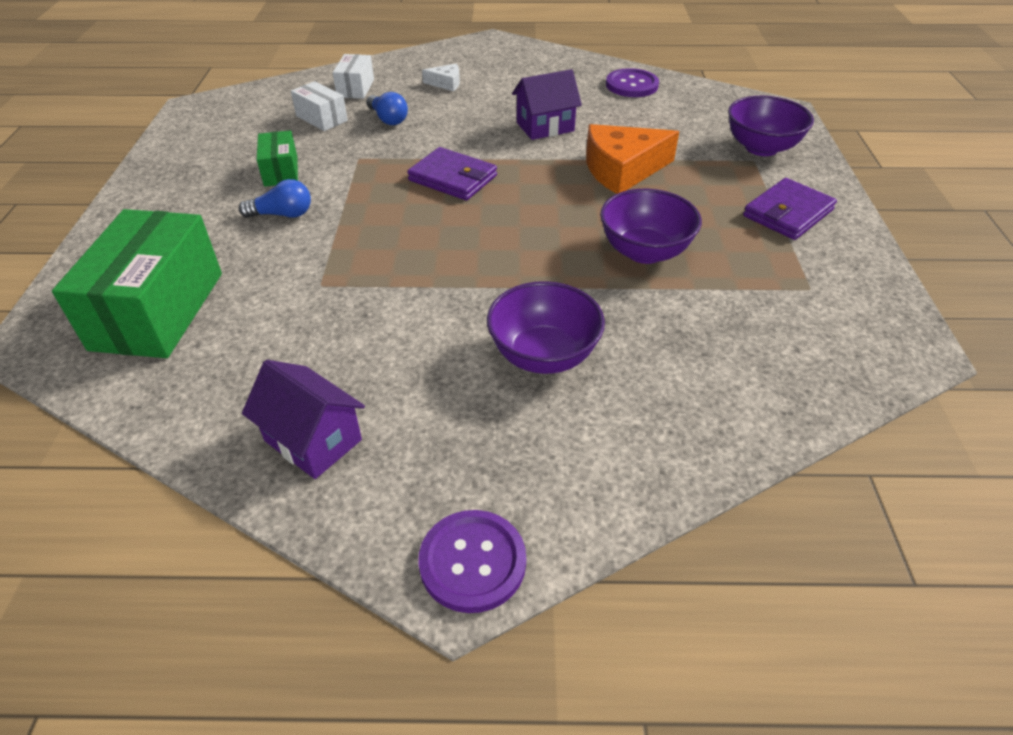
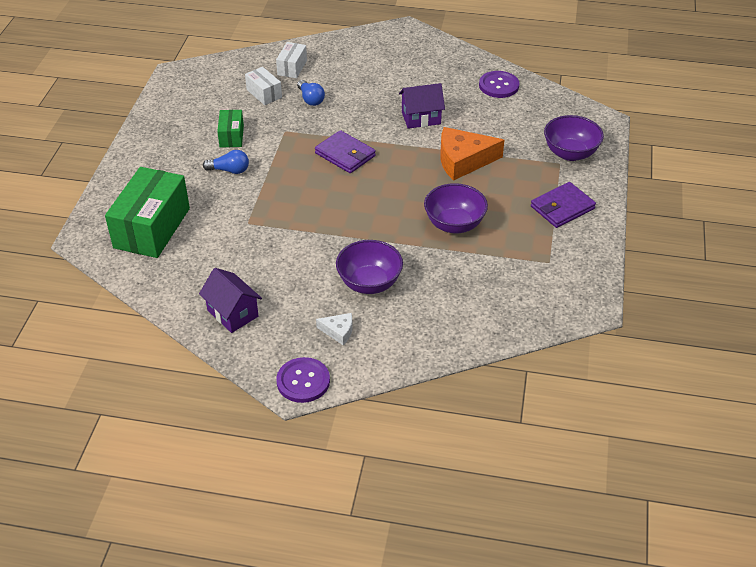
camera: 10 degrees right, 0 degrees up
white cheese [422,64,460,91] -> white cheese moved to [316,313,353,345]

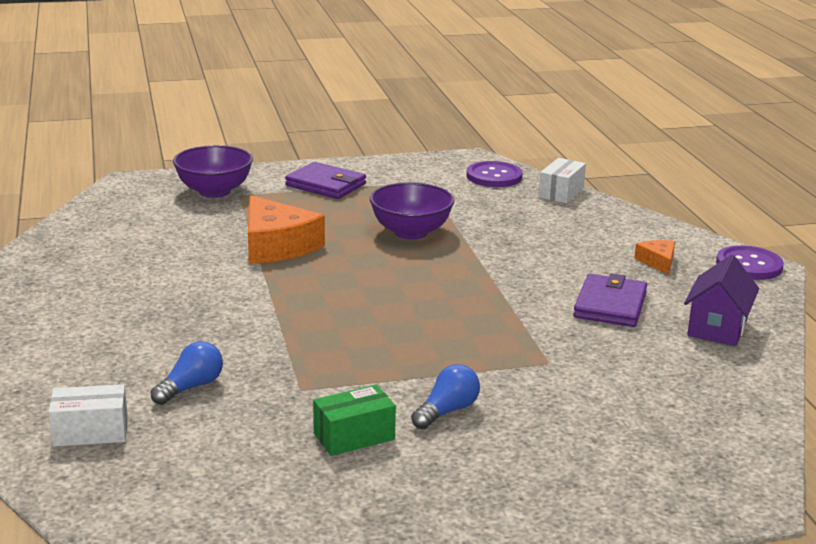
camera: 115 degrees left, 20 degrees down
green box [105,167,190,258] -> none
blue light bulb [203,150,249,174] -> blue light bulb turned 60 degrees clockwise [411,364,480,429]
white box [245,67,282,105] -> white box moved to [539,158,586,203]
purple wallet [315,130,376,173] -> purple wallet moved to [573,273,647,327]
white cheese [316,313,353,345] -> orange cheese [634,240,675,275]
purple bowl [336,240,403,294] -> none
purple house [399,83,445,129] -> none
purple button [479,71,519,98] -> purple button moved to [467,161,522,187]

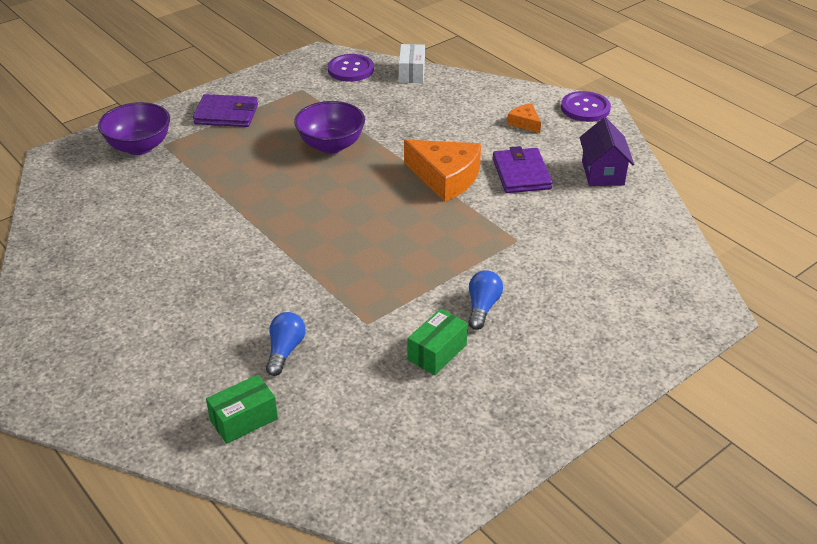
camera: 25 degrees left, 15 degrees up
white box [48,384,128,447] -> green box [206,375,278,444]
orange cheese [248,195,325,264] -> orange cheese moved to [404,140,481,202]

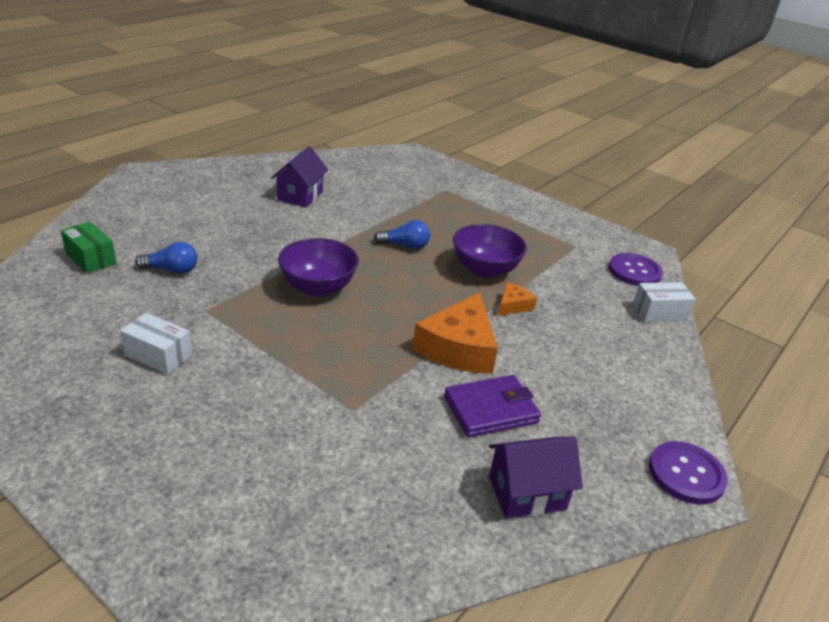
camera: 75 degrees right, 5 degrees down
purple bowl [98,102,170,155] -> purple bowl moved to [278,238,359,297]
purple wallet [193,94,258,127] -> none
green box [408,309,468,375] -> white box [120,313,192,375]
blue light bulb [468,270,503,330] -> blue light bulb moved to [374,220,430,249]
orange cheese [507,103,541,133] -> orange cheese moved to [498,282,537,316]
none -> purple house [271,146,328,207]

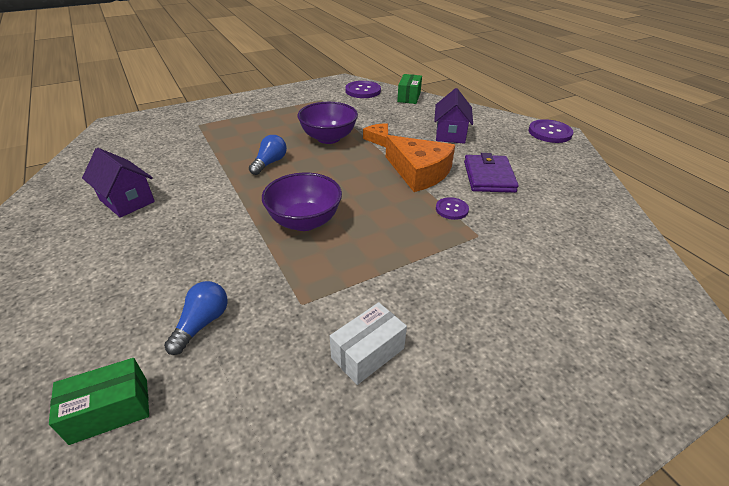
camera: 65 degrees left, 5 degrees up
purple house [489,437,583,518] -> purple house moved to [434,88,473,144]
white box [633,282,696,322] -> green box [397,74,422,104]
none -> purple button [436,197,469,220]

